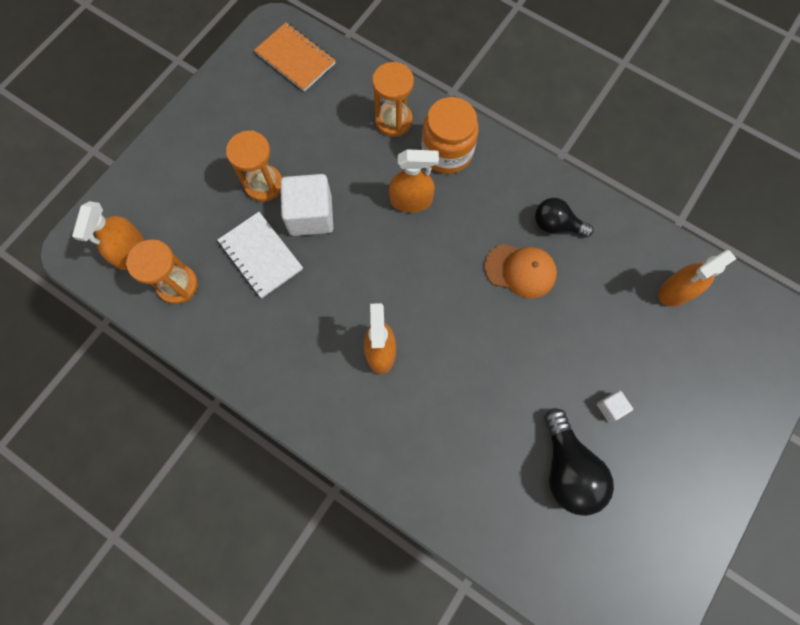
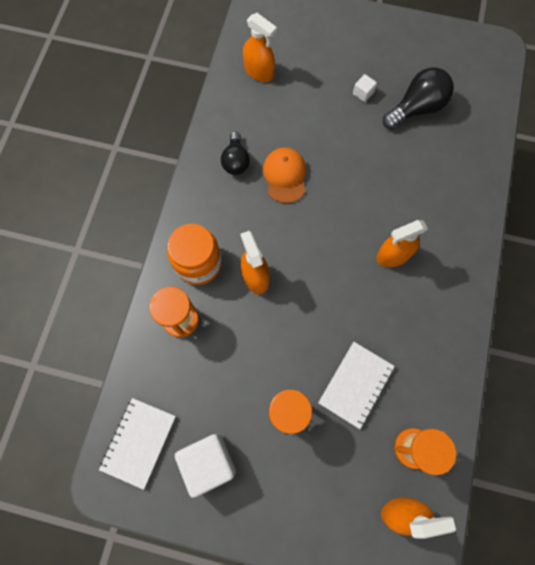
camera: 110 degrees left, 0 degrees up
orange notebook [254,22,336,92] -> white notebook [99,398,176,490]
white cube [280,174,333,236] -> white cube moved to [175,434,236,498]

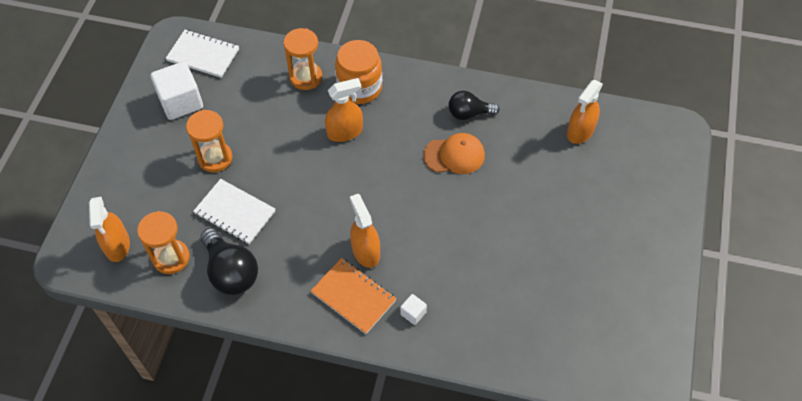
camera: 90 degrees right, 15 degrees down
white cube [353,74,377,102] -> white cube moved to [400,294,427,325]
black light bulb [383,68,454,129] -> black light bulb moved to [200,228,258,295]
none -> orange notebook [311,258,397,334]

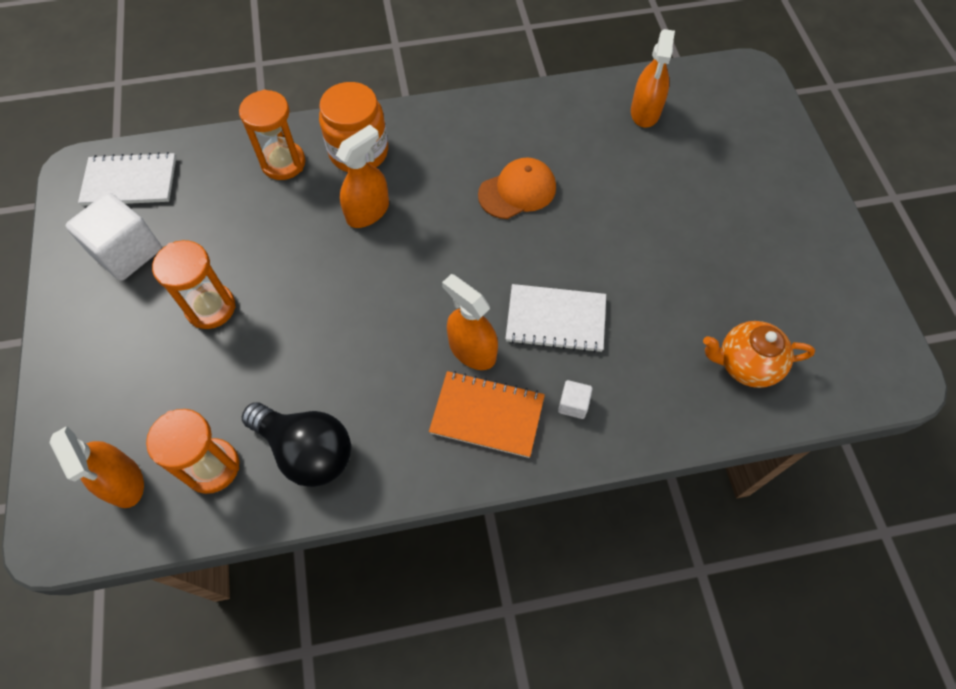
camera: 25 degrees left, 5 degrees up
white notebook [193,179,275,244] -> white notebook moved to [506,284,606,353]
black light bulb [449,91,500,120] -> none
none -> orange teapot [703,321,815,388]

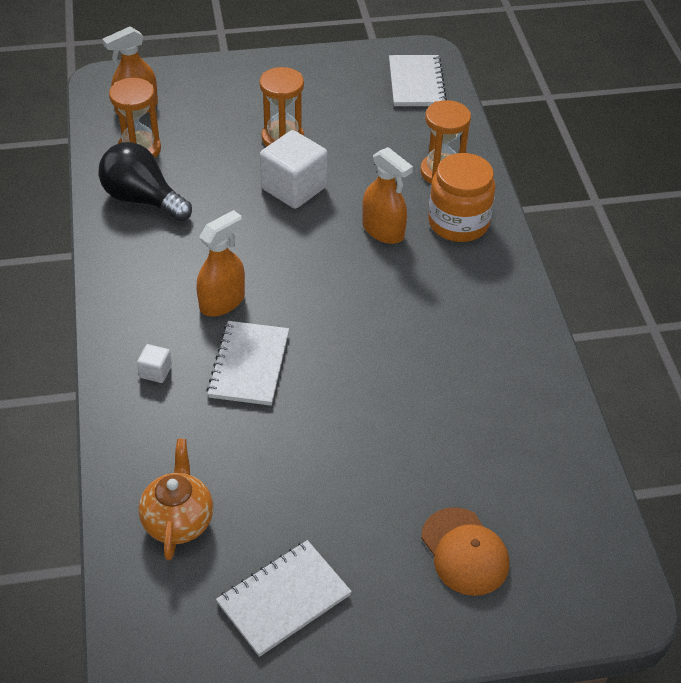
camera: 90 degrees right, 15 degrees down
white cube [66,192,162,281] -> white cube moved to [260,130,328,209]
black light bulb [242,402,351,487] -> black light bulb turned 90 degrees clockwise [99,142,192,221]
orange notebook [429,371,545,458] -> none
orange cap [478,157,556,219] -> orange cap moved to [421,507,509,596]
orange spray bottle [631,29,675,128] -> none
none -> white notebook [216,540,352,657]

